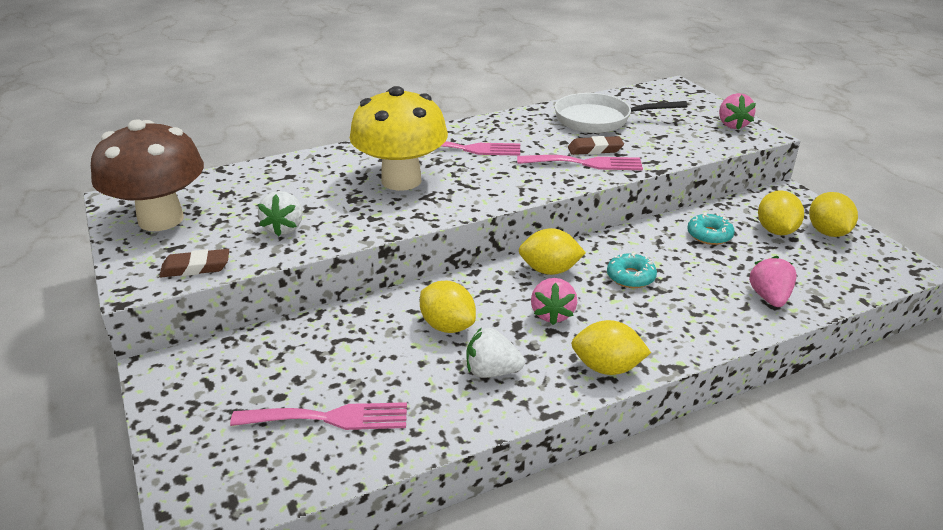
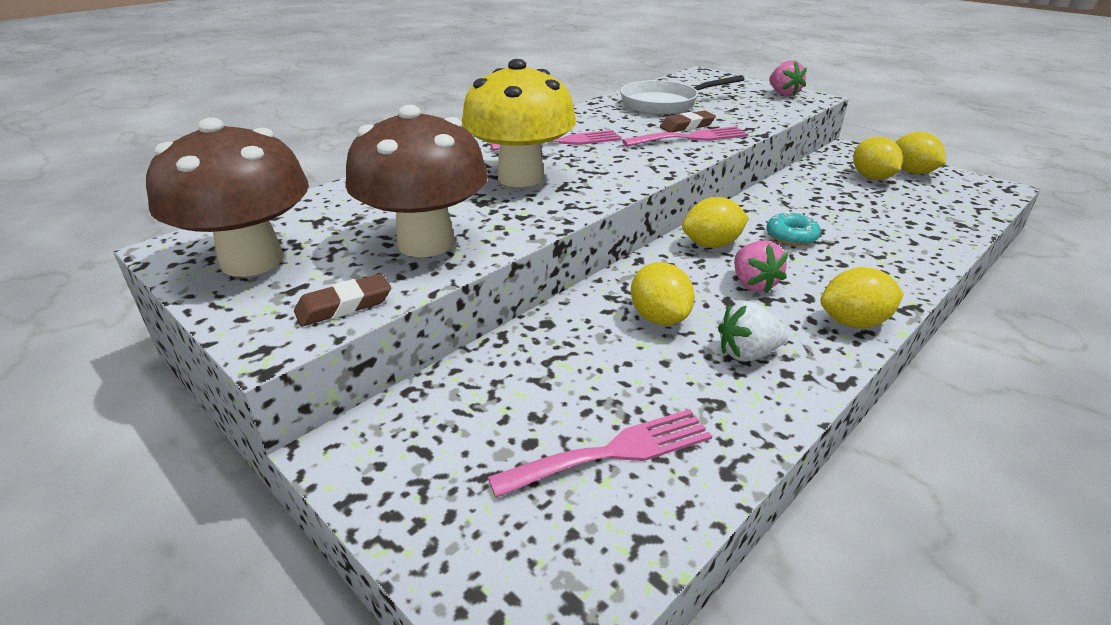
camera: 20 degrees left, 0 degrees up
white strawberry [258,191,303,236] -> brown mushroom [345,105,488,257]
yellow lemon [420,281,476,333] -> yellow lemon turned 45 degrees clockwise [631,262,695,326]
turquoise donut [687,212,735,245] -> none
pink strawberry [749,256,797,307] -> none

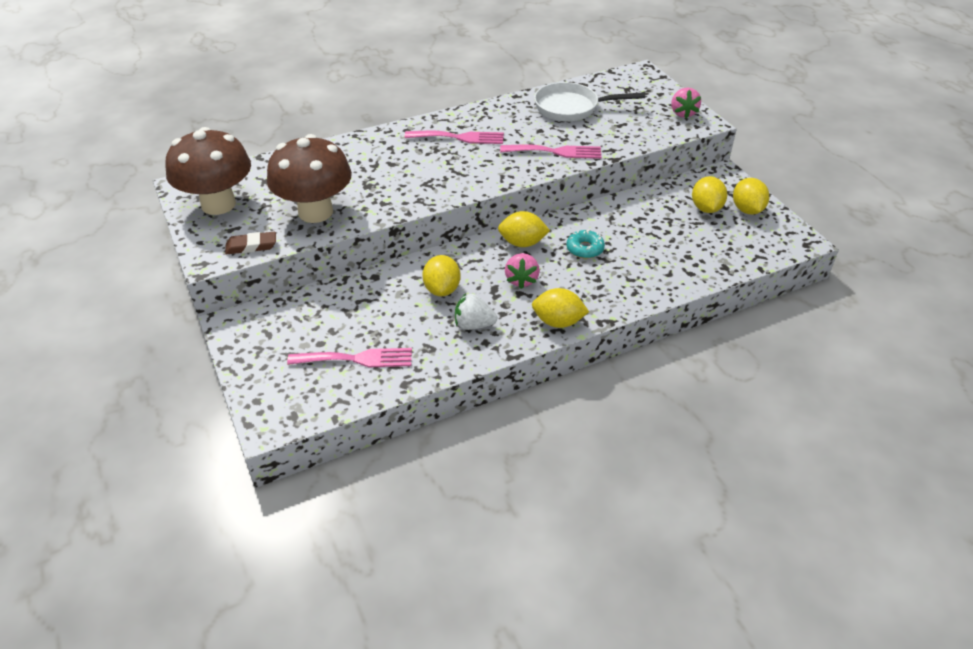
camera: 20 degrees right, 10 degrees up
yellow mushroom [462,59,576,187] -> none
brown eraser [660,111,716,132] -> none

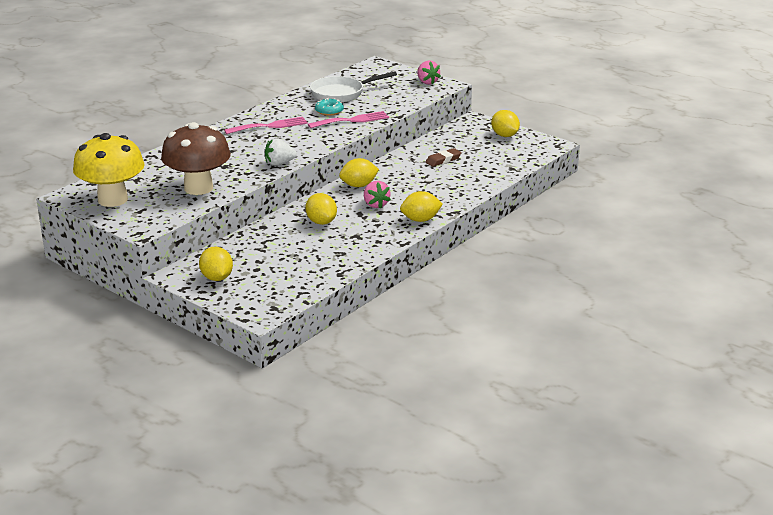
camera: 25 degrees left, 15 degrees down
brown mushroom [165,127,251,215] -> yellow mushroom [73,133,144,207]
brown eraser [225,232,276,255] -> brown eraser moved to [425,148,462,167]
pink fork [287,348,412,367] -> none
white strawberry [455,293,497,330] -> white strawberry moved to [265,138,297,166]
turquoise donut [566,229,605,259] -> turquoise donut moved to [315,98,344,116]
yellow lemon [692,176,727,213] -> yellow lemon moved to [199,247,233,281]

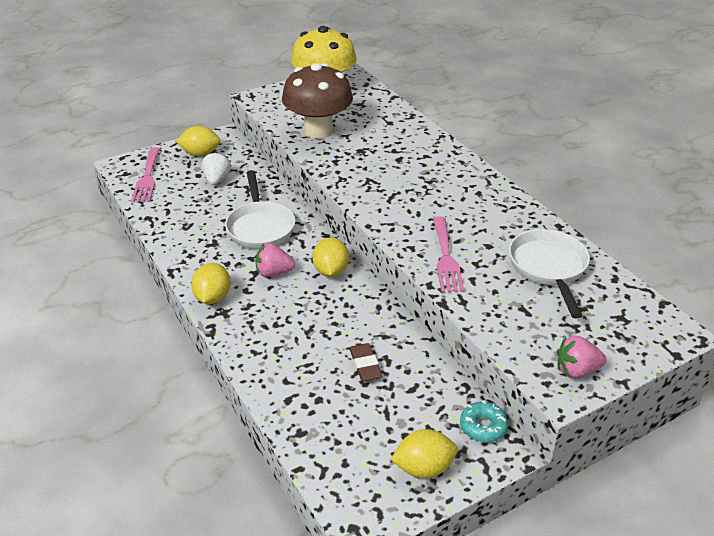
camera: 110 degrees right, 10 degrees up
pink fork [224,117,308,134] -> pink fork moved to [131,147,160,202]
white strawberry [265,138,297,166] -> white strawberry moved to [202,151,231,185]
yellow lemon [305,193,337,225] -> white pan [225,170,295,249]
turquoise donut [315,98,344,116] -> turquoise donut moved to [460,401,508,442]

